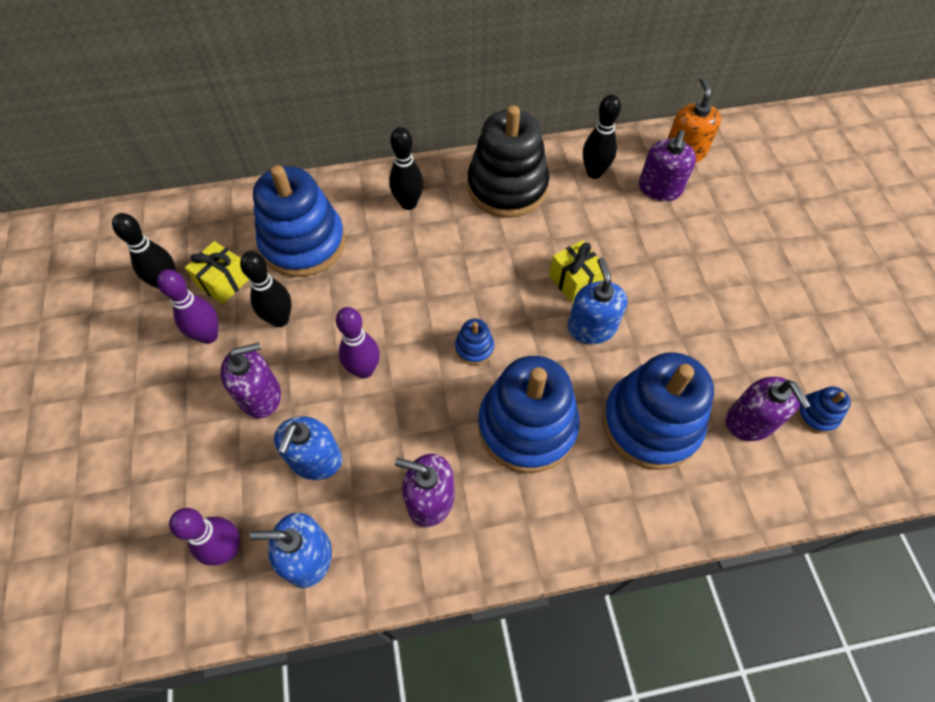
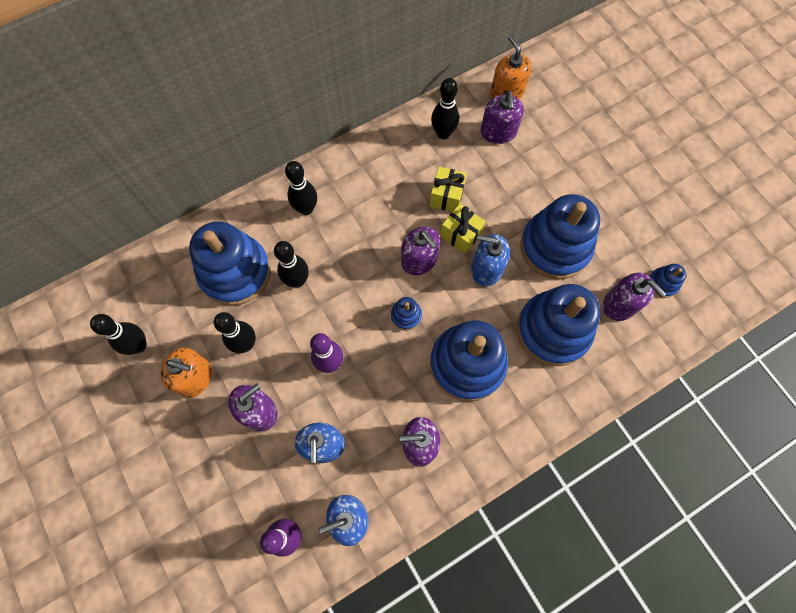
camera: 20 degrees left, 10 degrees up
purple bowling pin [157,269,218,344] -> orange soap dispenser [161,347,212,398]
yellow gift [185,241,249,304] -> yellow gift moved to [430,167,467,212]
black stacking toy [468,105,549,218] -> none
blue soap dispenser [567,258,628,344] -> blue soap dispenser turned 45 degrees counterclockwise [471,234,510,287]
none -> black bowling pin [274,241,309,287]
none -> purple soap dispenser [401,227,440,275]
none -> blue stacking toy [520,194,600,279]

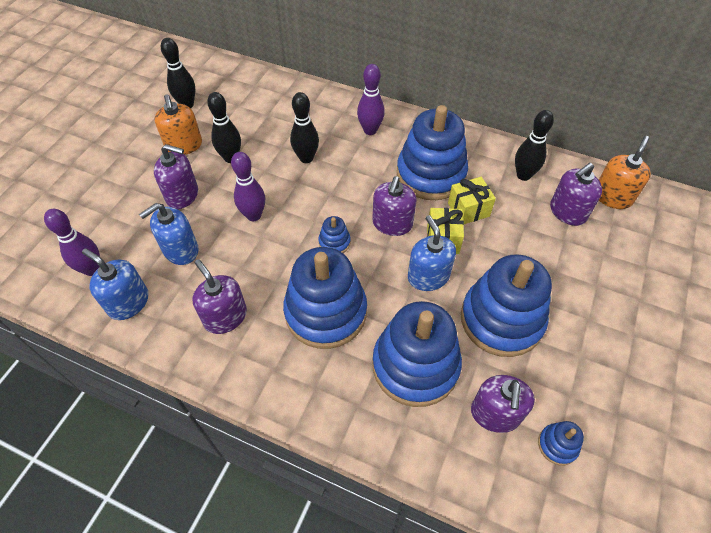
camera: 55 degrees right, 15 degrees down
blue stacking toy [189,221,271,306] -> blue stacking toy moved to [397,105,468,200]
black bowling pin [285,161,317,215] -> purple bowling pin [357,64,385,135]

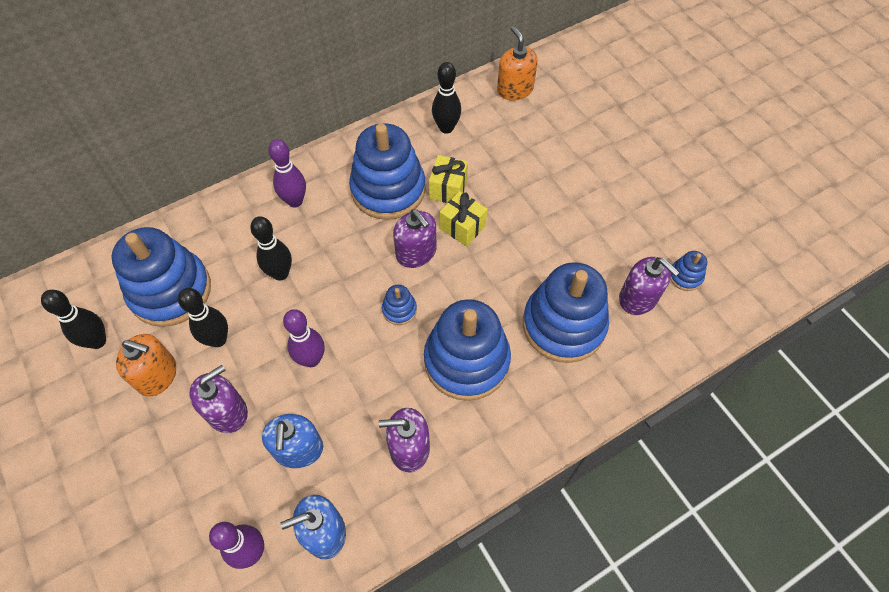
camera: 55 degrees left, 5 degrees up
blue soap dispenser [408,215,456,291] -> none
blue stacking toy [461,254,552,357] -> blue stacking toy moved to [111,227,211,327]
purple soap dispenser [550,163,602,226] -> none

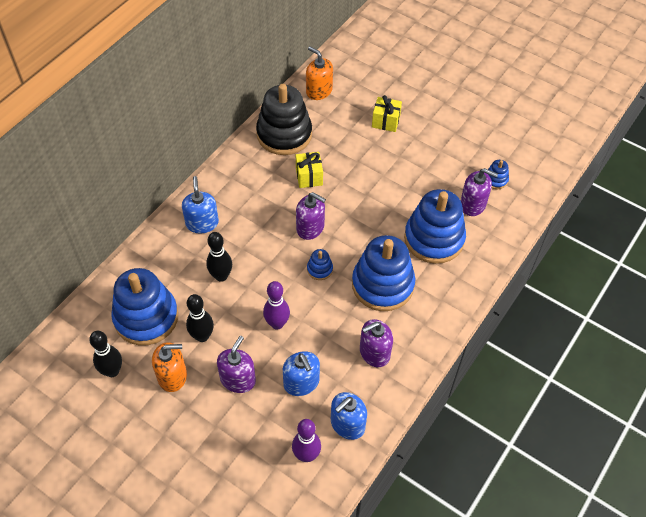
camera: 25 degrees left, 5 degrees down
purple bowling pin [269,139,306,207] -> blue soap dispenser [182,176,219,233]
blue stacking toy [349,123,426,220] -> none
black bowling pin [432,62,461,134] -> black stacking toy [256,84,312,155]
yellow gift [440,191,487,246] -> yellow gift moved to [372,95,402,132]

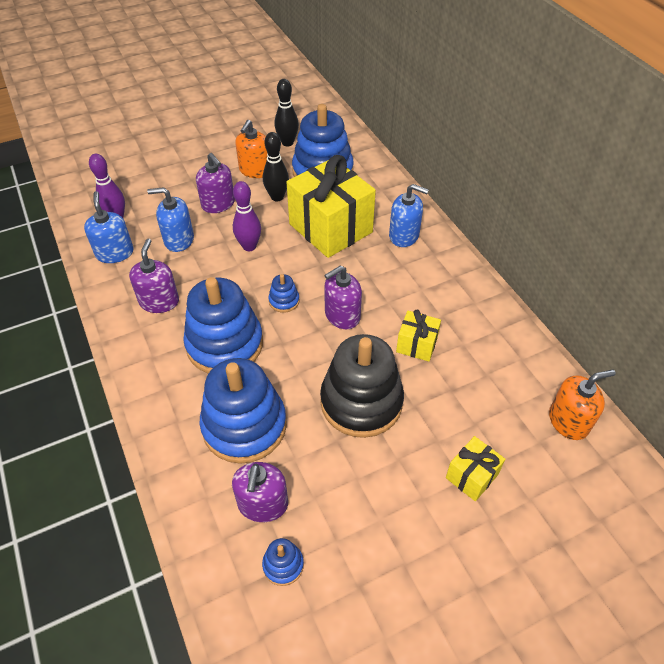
camera: 120 degrees right, 5 degrees down
black bowling pin [206,232,232,282] -> yellow gift [287,155,376,258]
black stacking toy [256,84,312,155] -> black stacking toy moved to [320,334,404,438]
purple soap dispenser [460,168,498,216] -> purple soap dispenser turned 45 degrees counterclockwise [232,462,288,522]

